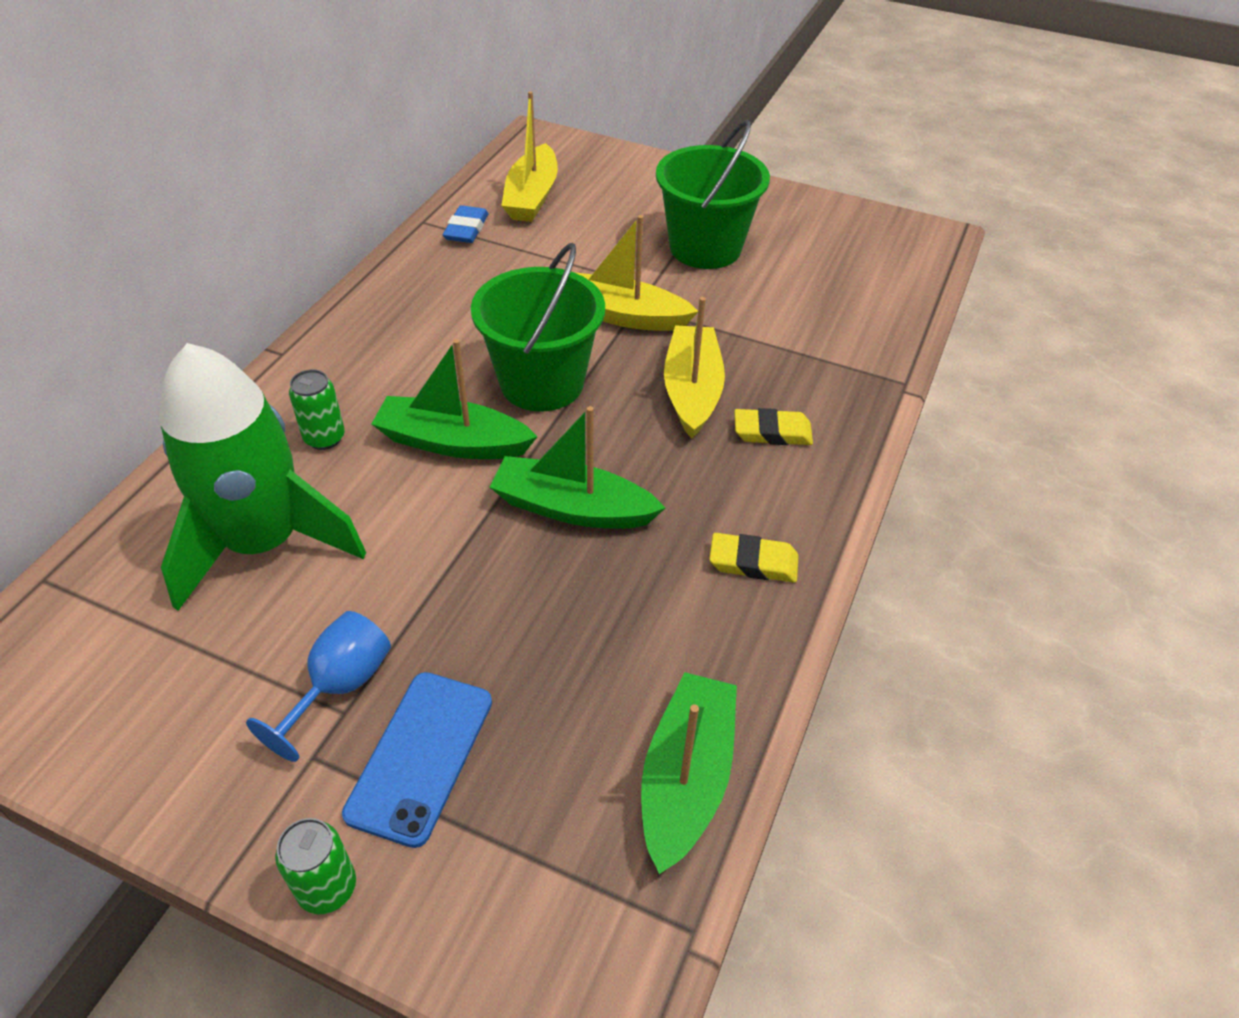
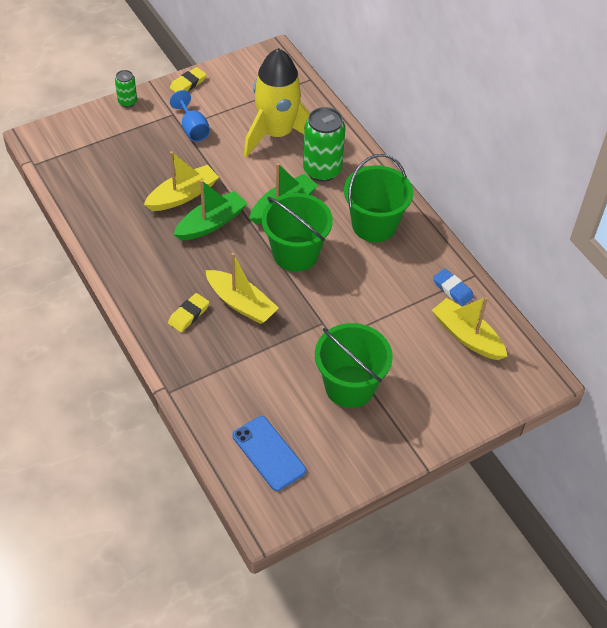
camera: 125 degrees right, 5 degrees up
green rocket [159,343,366,611] -> yellow rocket [244,48,310,157]
green can [289,369,345,450] -> green can [303,107,345,182], size x1.92
blue phone [342,672,492,848] -> blue phone moved to [232,416,306,491]
yellow boat [574,215,698,331] -> yellow boat moved to [144,151,219,211]
green boat [641,672,737,874] -> none
yellow eraser [709,533,799,583] -> yellow eraser moved to [170,67,207,92]
none -> green bucket [344,154,413,242]

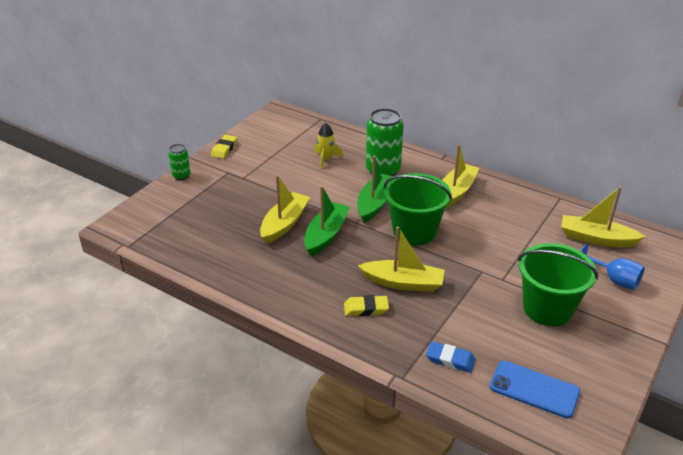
camera: 25 degrees left, 15 degrees down
yellow eraser [168,293,209,332] -> yellow eraser turned 75 degrees clockwise [344,295,389,316]
blue goblet [170,90,210,142] -> blue goblet moved to [580,244,645,290]
yellow rocket [244,48,310,157] -> yellow rocket [314,123,343,169], size x0.43
green bucket [344,154,413,242] -> yellow boat [442,144,479,208]
blue eraser [433,269,474,306] -> blue eraser moved to [426,341,476,373]

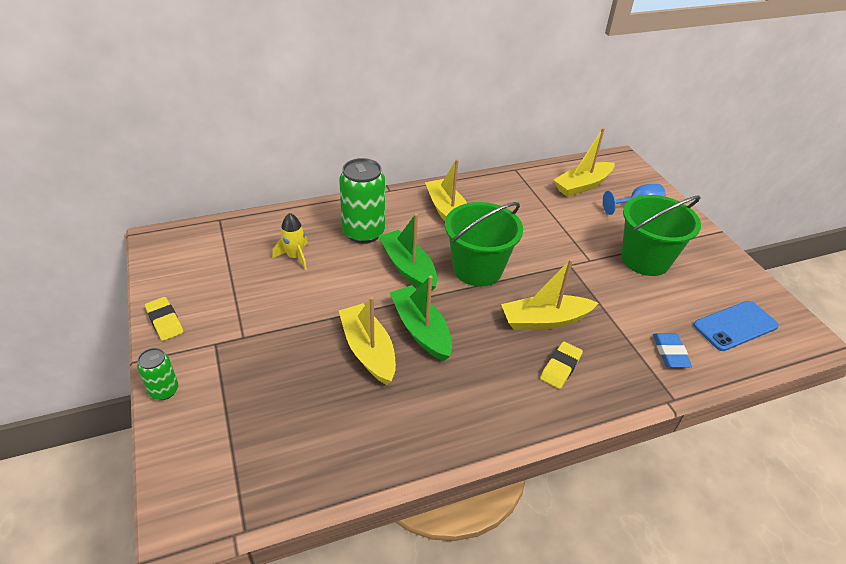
camera: 55 degrees left, 5 degrees up
yellow boat [358,226,445,292] -> yellow boat turned 150 degrees counterclockwise [501,259,598,330]
blue eraser [426,341,476,373] -> blue eraser turned 60 degrees counterclockwise [653,333,692,368]

